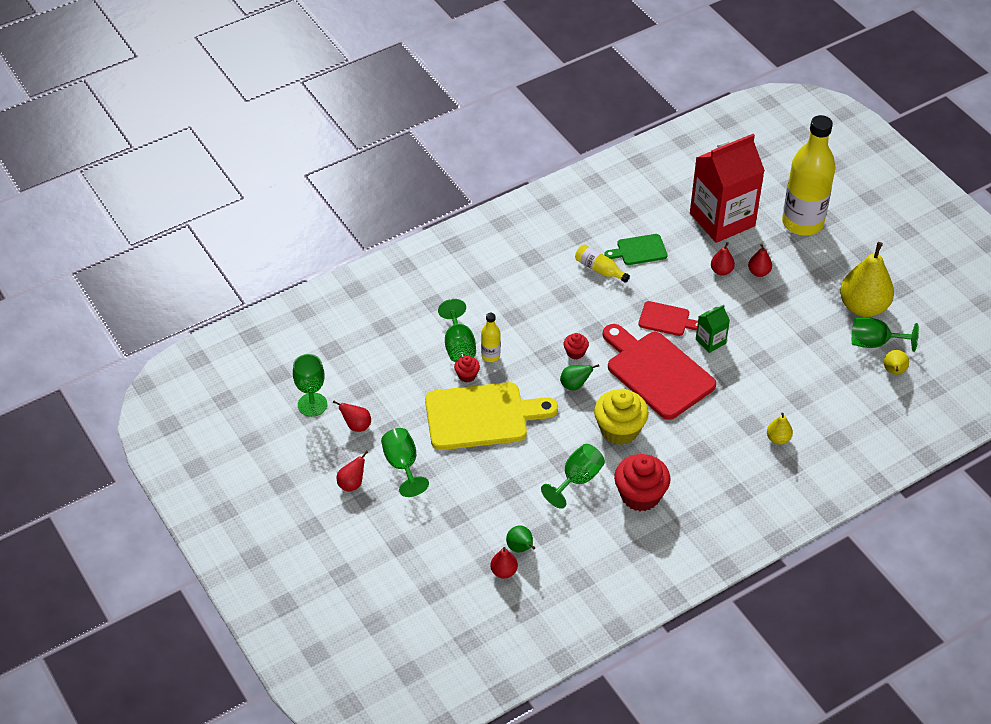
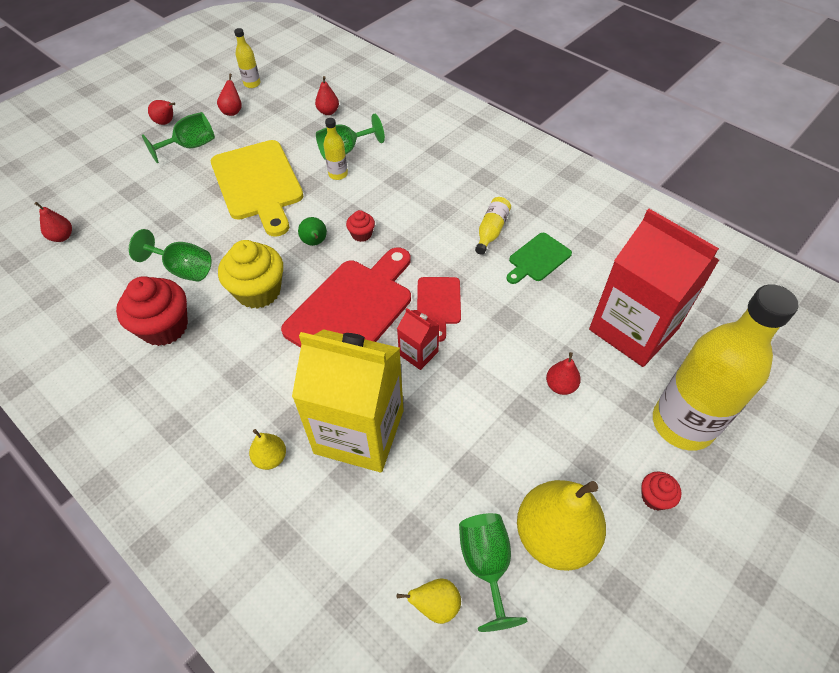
camera: 75 degrees right, 5 degrees up
green goblet [293,354,327,417] -> yellow bottle [234,28,260,88]
red cupcake [454,356,480,382] -> red cupcake moved to [641,471,682,510]
green pear [506,525,535,552] -> none
green cutting board [604,234,667,265] -> green cutting board turned 105 degrees counterclockwise [506,233,572,284]
green carton [696,305,730,353] -> red carton [397,308,439,370]
red pear [711,242,735,276] -> red pear moved to [315,76,339,115]
none -> yellow carton [292,329,404,472]

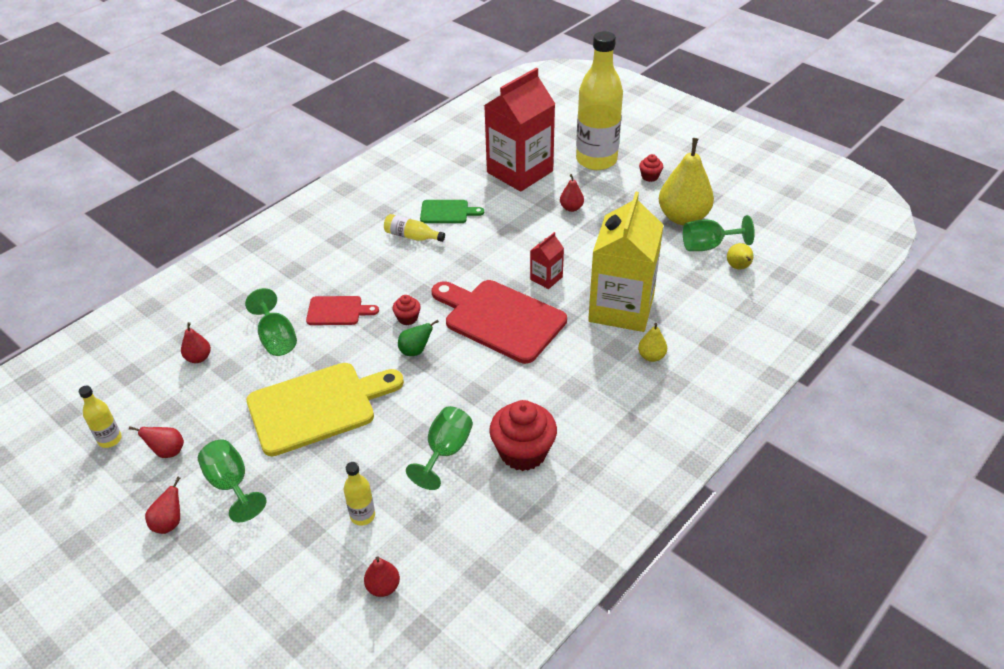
camera: 90 degrees left, 10 degrees down
yellow cupcake [218,240,283,309] -> none
yellow bottle [323,118,348,180] -> yellow bottle moved to [344,462,375,526]
red cutting board [417,277,461,342] -> red cutting board moved to [306,296,379,325]
green cutting board [506,233,572,284] -> green cutting board turned 45 degrees counterclockwise [420,200,484,223]

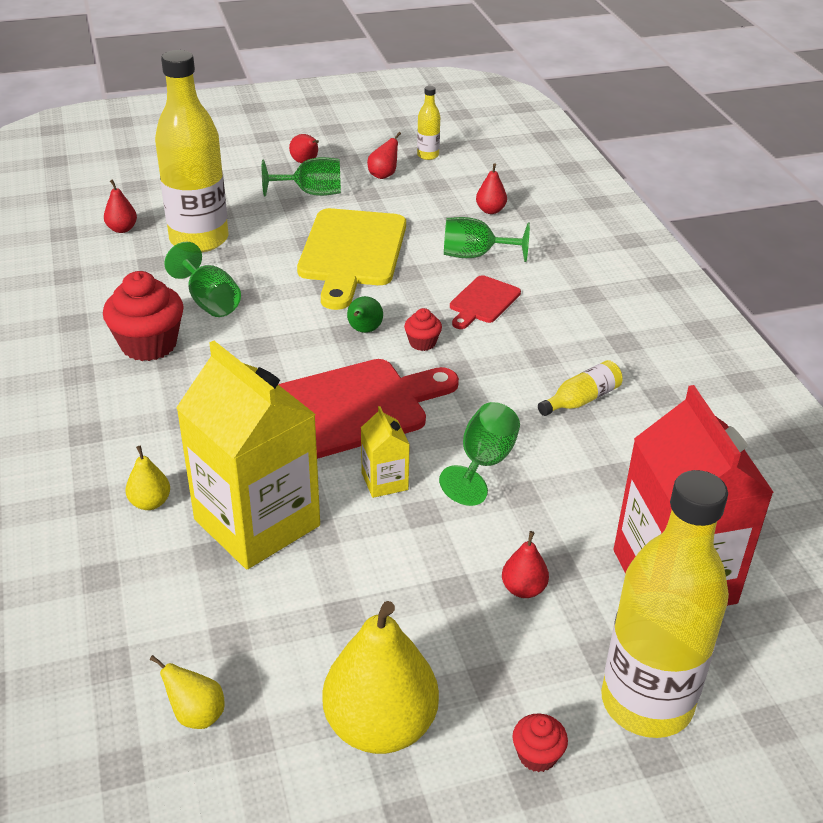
camera: 120 degrees right, 5 degrees down
yellow bottle [344,462,375,526] -> yellow bottle [155,50,229,252], size x2.37
green cutting board [420,200,484,223] -> none
red carton [530,232,564,289] -> yellow carton [361,406,410,498]
green goblet [683,215,755,251] -> green goblet moved to [439,402,520,506]

